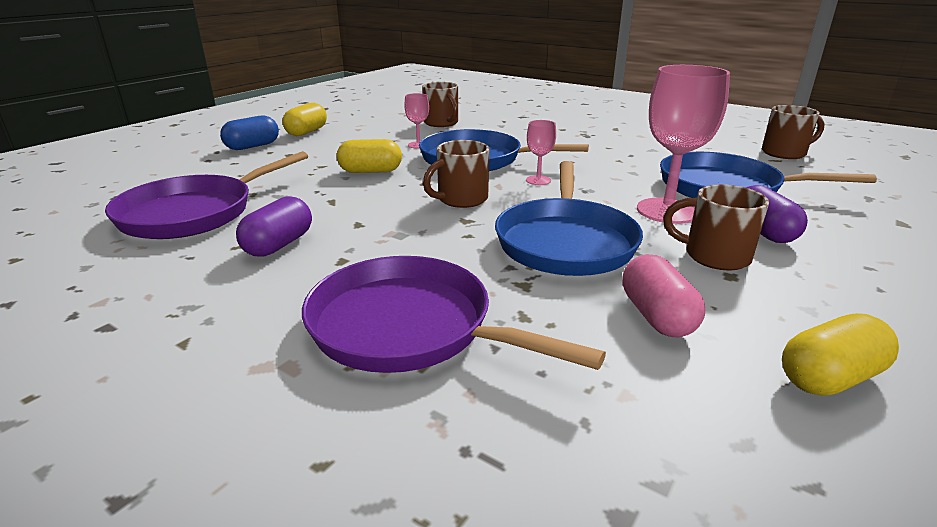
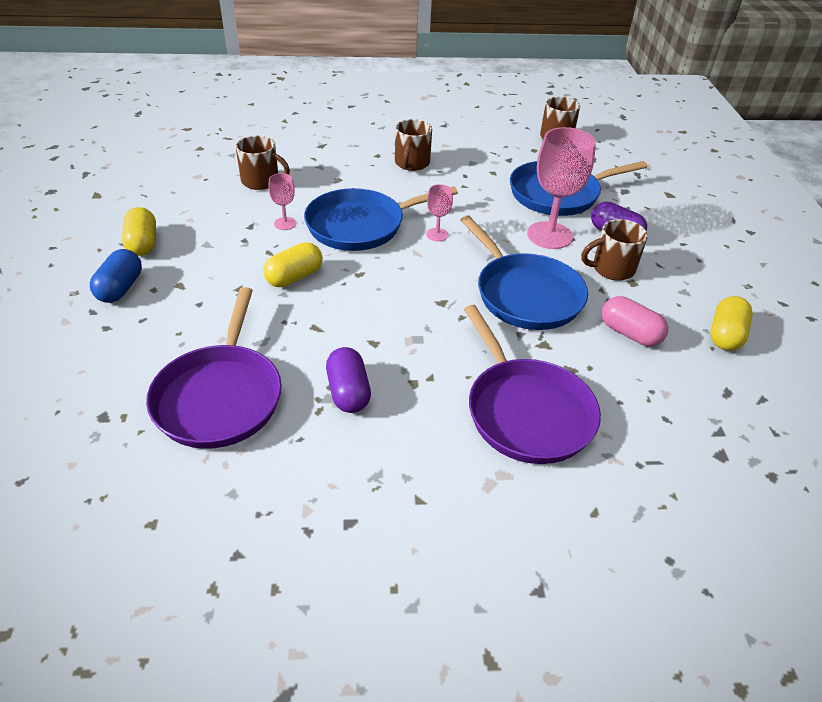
camera: 40 degrees left, 15 degrees up
purple pan [302,256,606,373] -> purple pan turned 105 degrees counterclockwise [464,305,601,464]
brown mug [423,140,489,208] -> brown mug moved to [395,119,432,171]

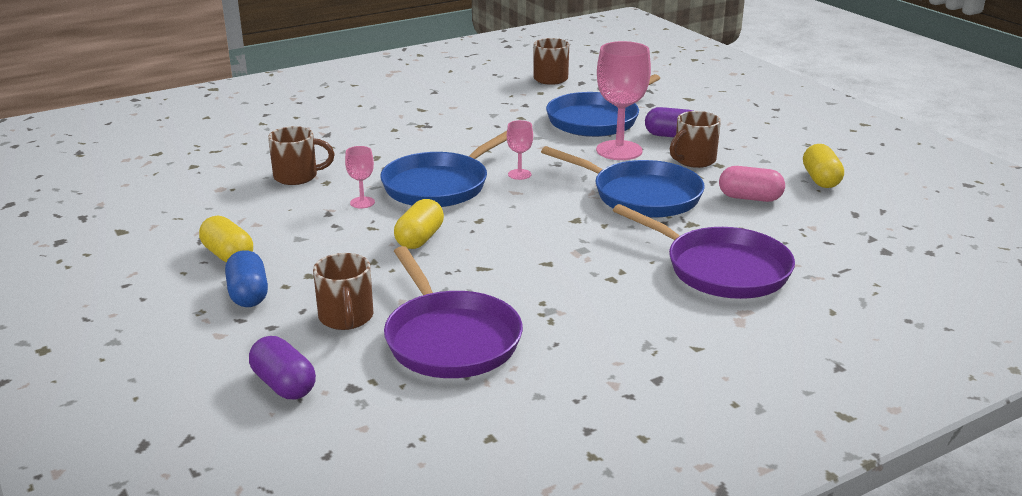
camera: 25 degrees left, 15 degrees down
purple capsule [326,347,371,413] -> purple capsule moved to [249,336,316,399]
brown mug [395,119,432,171] -> brown mug moved to [313,253,373,330]

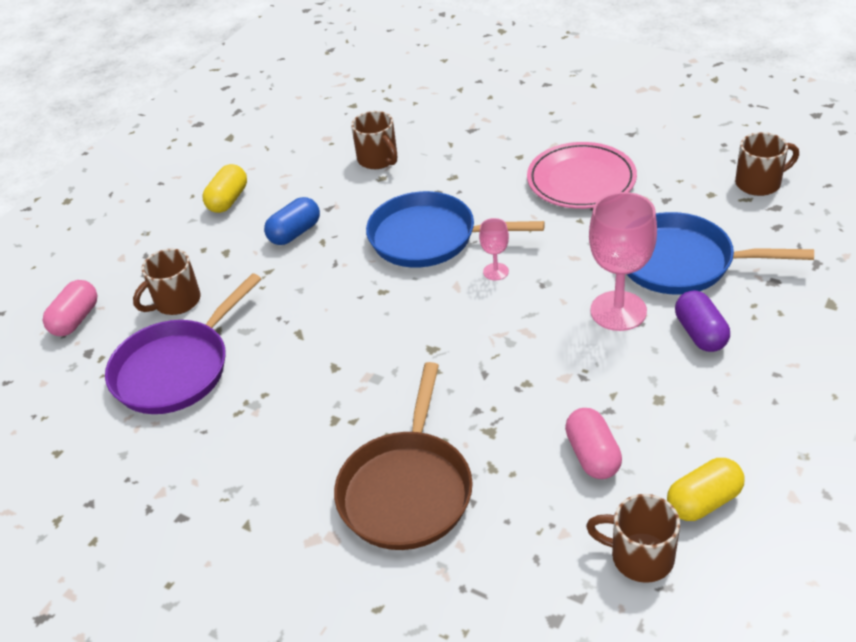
camera: 65 degrees right, 15 degrees up
blue capsule [225,250,268,307] -> blue capsule moved to [264,197,320,245]
purple capsule [249,336,316,399] -> pink capsule [43,280,98,336]
pink goblet [345,146,375,208] -> none
yellow capsule [394,199,444,249] -> none
blue pan [541,146,705,218] -> none
purple pan [613,204,795,299] -> brown pan [334,362,473,550]
brown mug [670,111,721,168] -> brown mug moved to [586,494,680,583]
none -> pink plate [527,142,637,209]

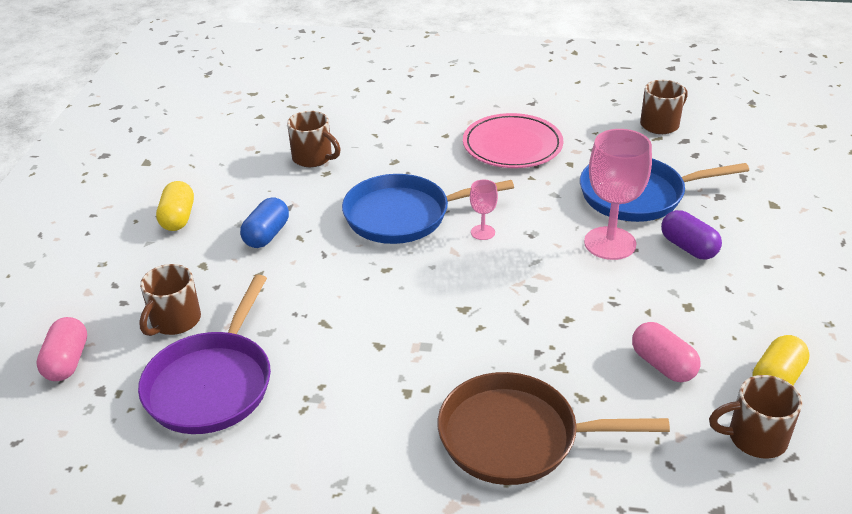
camera: 25 degrees left, 5 degrees down
brown pan [334,362,473,550] -> brown pan turned 105 degrees clockwise [437,372,670,485]

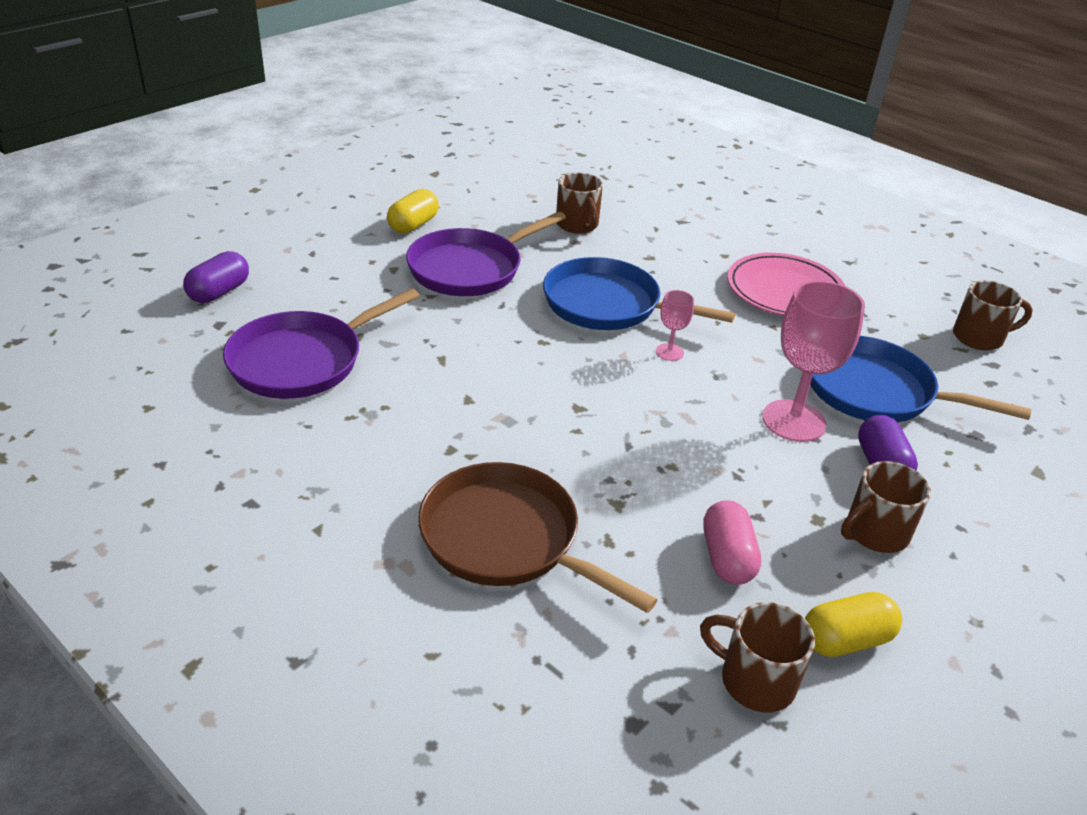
camera: 30 degrees right, 0 degrees up
pink capsule [36,317,87,381] -> purple capsule [183,251,249,303]
brown mug [139,264,201,336] -> brown mug moved to [841,461,931,553]
blue capsule [240,197,289,248] -> purple pan [406,212,566,296]

